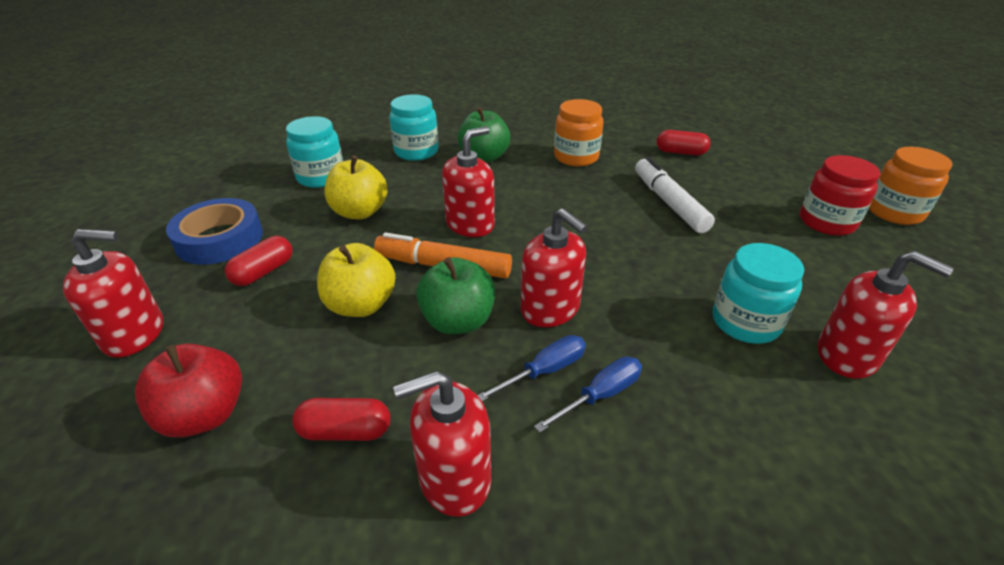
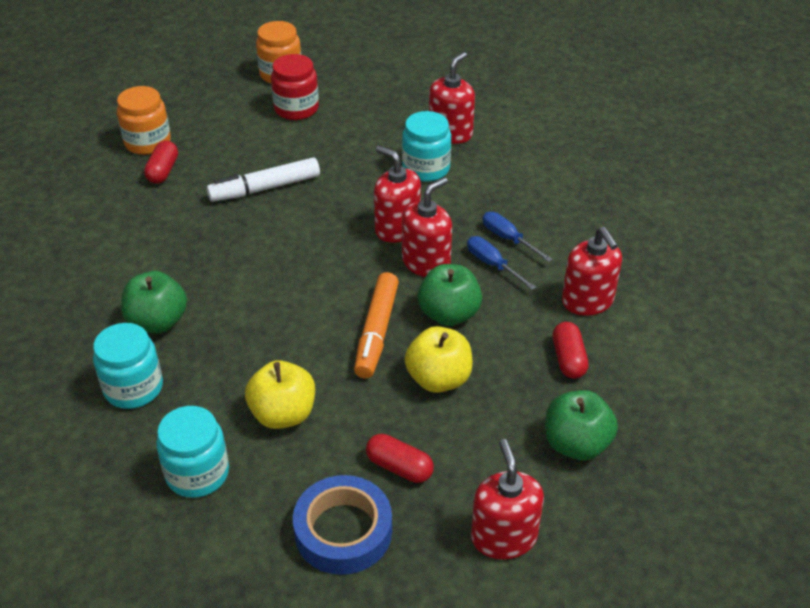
camera: 95 degrees left, 5 degrees up
red apple [135,344,242,438] -> green apple [545,390,618,461]
red soap dispenser [442,126,495,237] -> red soap dispenser moved to [374,146,421,243]
orange jar [554,99,604,166] -> orange jar moved to [117,86,171,155]

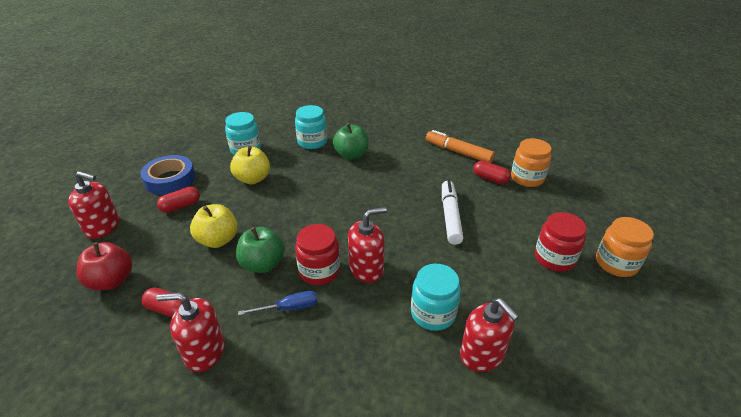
camera: 115 degrees right, 5 degrees down
orange marker [354,272,399,378] -> orange marker moved to [426,130,495,163]
red soap dispenser [402,177,452,277] -> red jar [295,224,340,285]
blue screwdriver [482,212,553,262] -> none
green apple [545,390,618,461] -> red apple [76,242,132,290]

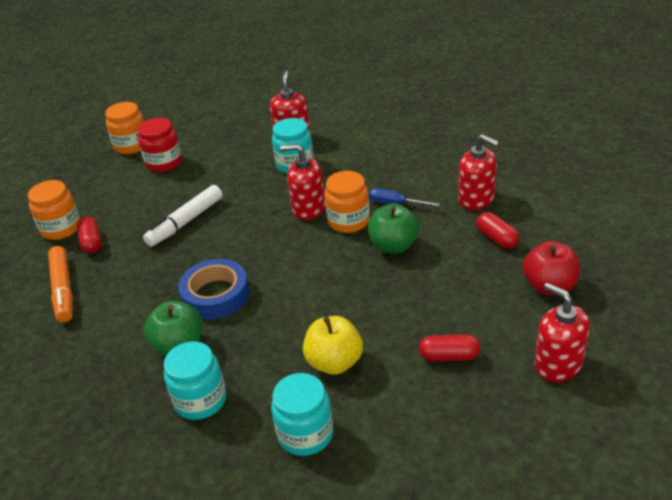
camera: 140 degrees left, 0 degrees up
blue tape [140,155,196,195] -> blue tape moved to [178,259,250,320]
yellow apple [190,204,238,248] -> none
red jar [295,224,340,285] -> orange jar [324,171,370,233]

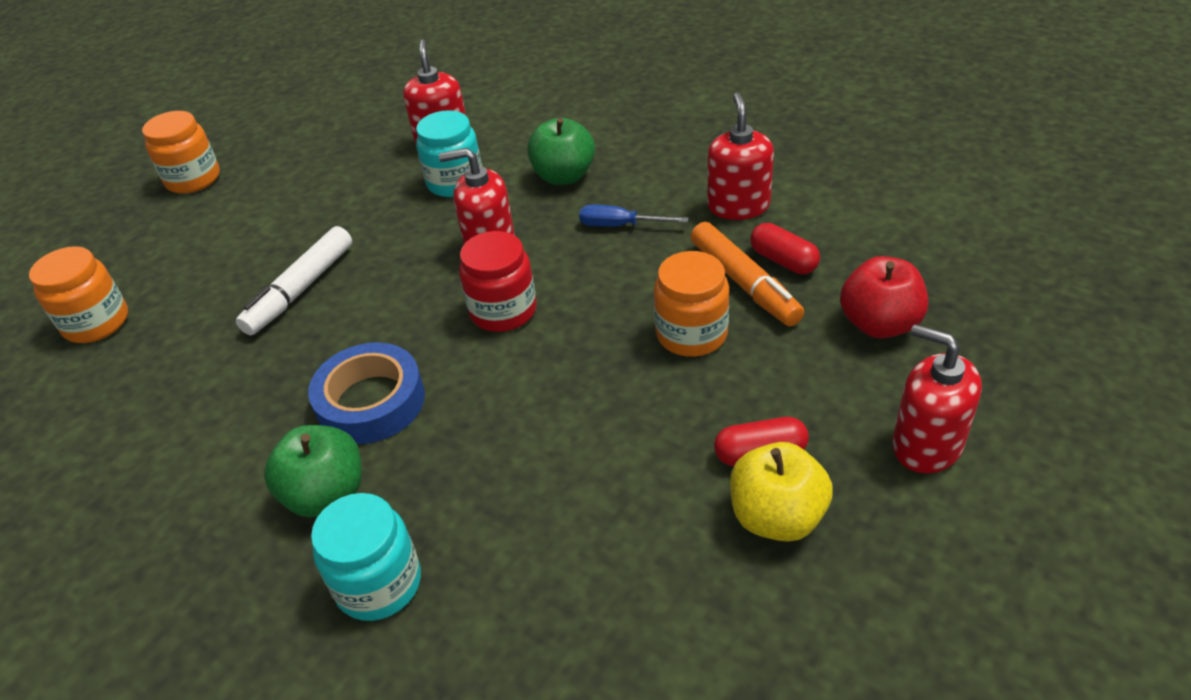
camera: 10 degrees left, 5 degrees up
orange marker [48,246,73,323] -> orange marker moved to [691,222,804,326]
red capsule [77,217,102,253] -> none
red jar [138,118,182,172] -> red jar moved to [459,231,537,332]
turquoise jar [271,373,334,456] -> none
yellow apple [303,316,363,375] -> yellow apple moved to [730,442,833,542]
orange jar [324,171,370,233] -> orange jar moved to [654,251,729,357]
green apple [368,204,419,254] -> green apple moved to [527,117,595,185]
red soap dispenser [458,134,499,210] -> red soap dispenser turned 120 degrees counterclockwise [708,93,774,220]

